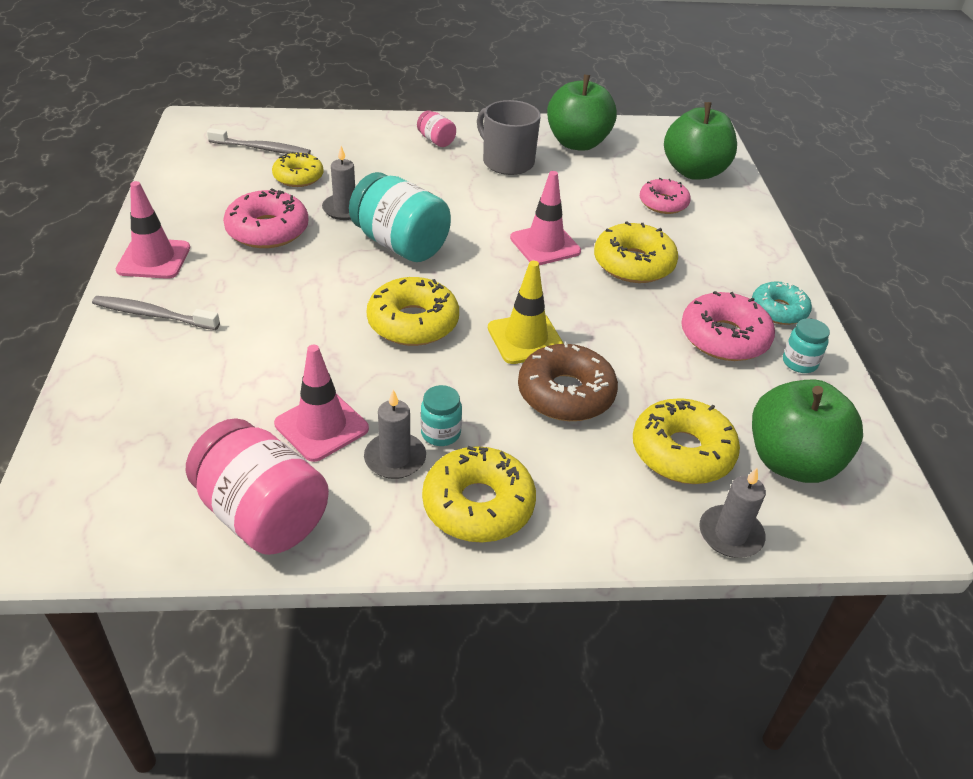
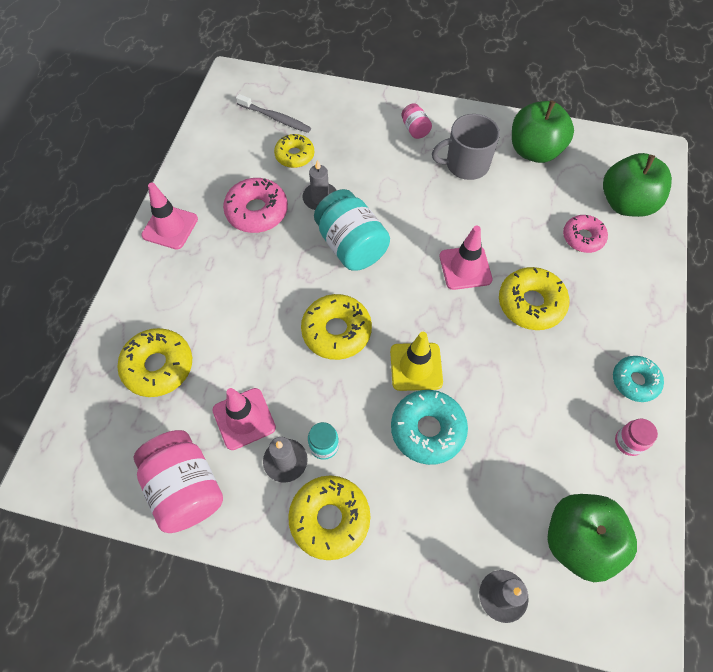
camera: 20 degrees right, 20 degrees up
grey toothbrush [92,296,220,330] -> none
grey mug [477,100,541,175] -> grey mug turned 75 degrees counterclockwise [432,114,500,180]
brown donut [518,341,618,421] -> turquoise donut [391,390,468,465]
yellow donut [633,398,740,484] -> yellow donut moved to [117,328,192,397]
pink donut [681,291,775,361] -> none
turquoise jar [783,318,830,373] -> pink jar [615,418,658,456]

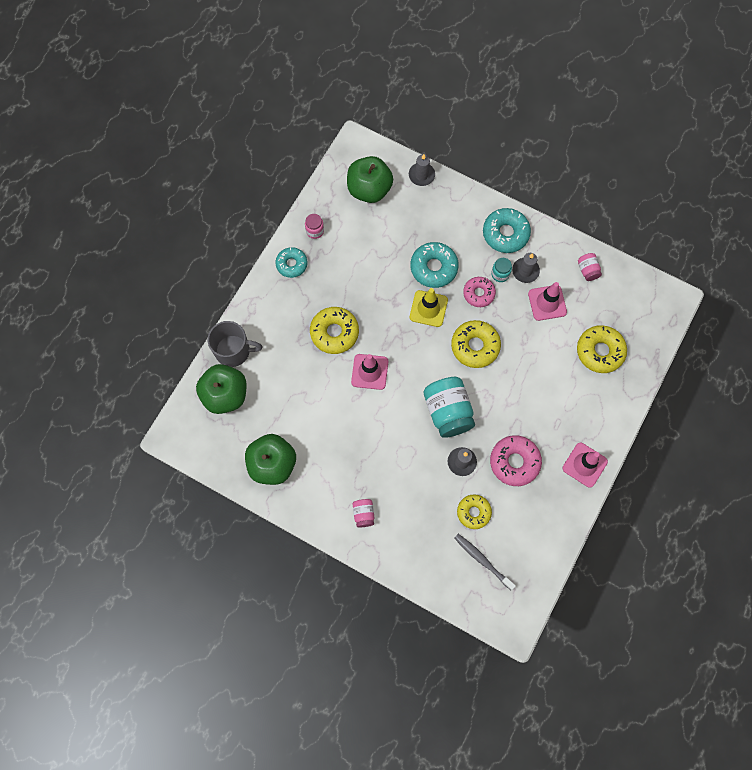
camera: 165 degrees left, 10 degrees up
pink jar [134,430,223,533] -> pink jar [578,253,602,281], size x0.48
yellow donut [288,475,370,560] -> turquoise donut [483,208,531,253]
grey mug [432,114,500,180] -> grey mug moved to [208,321,263,367]
pink donut [563,215,608,253] -> pink donut moved to [463,277,496,307]

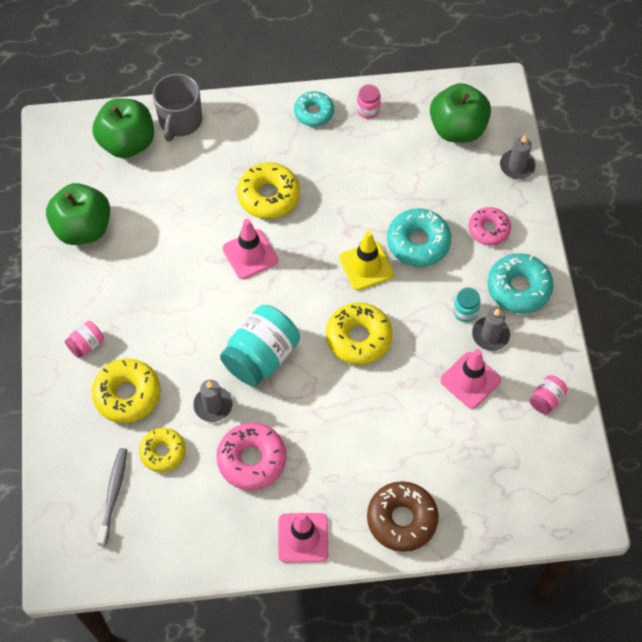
camera: 55 degrees right, 10 degrees down
grey mug [208,321,263,367] -> grey mug turned 45 degrees clockwise [153,74,202,142]
pink donut [463,277,496,307] -> pink donut moved to [469,207,511,246]
yellow donut [577,325,627,373] -> yellow donut moved to [92,359,160,423]
none -> brown donut [367,481,439,552]

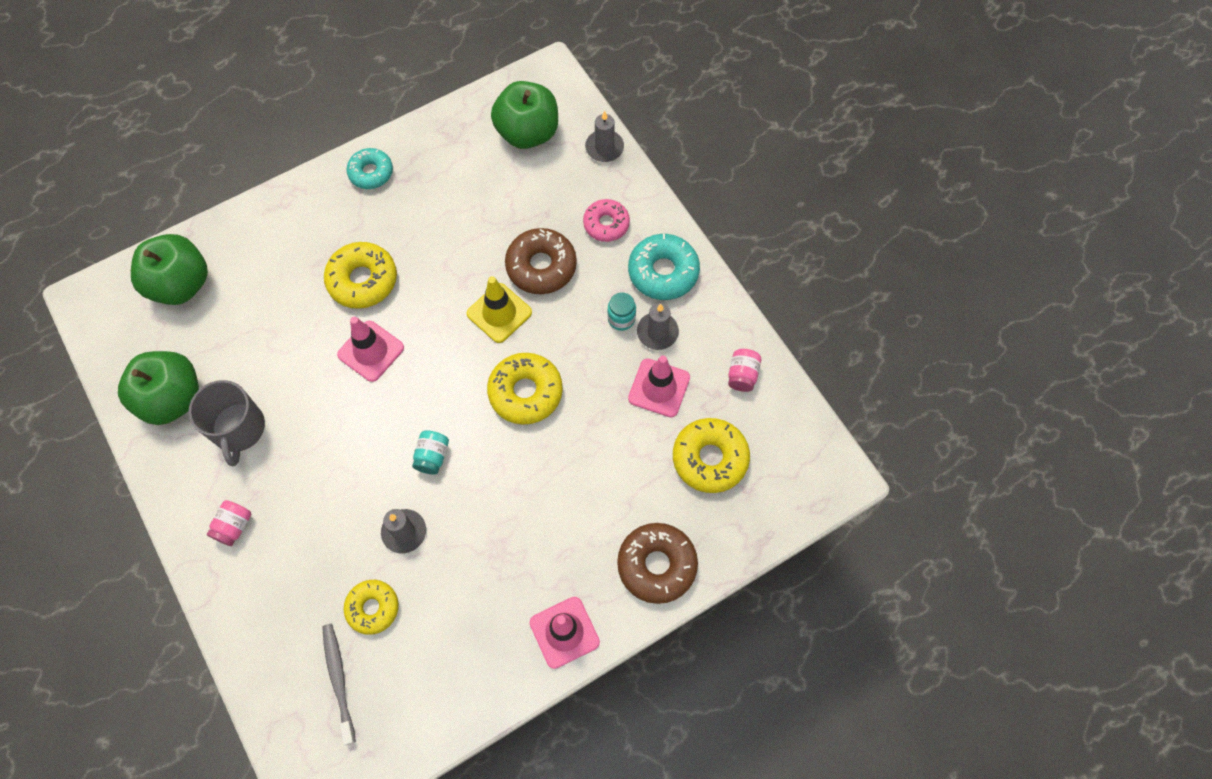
camera: 25 degrees left, 5 degrees up
yellow donut [92,359,160,423] -> yellow donut moved to [673,418,750,493]
grey mug [153,74,202,142] -> grey mug moved to [188,380,265,466]
pink donut [216,423,286,490] -> none
turquoise jar [220,305,300,387] -> turquoise jar [412,430,449,474], size x0.48
pink jar [357,84,381,119] -> none
turquoise donut [387,208,451,267] -> brown donut [505,228,577,294]

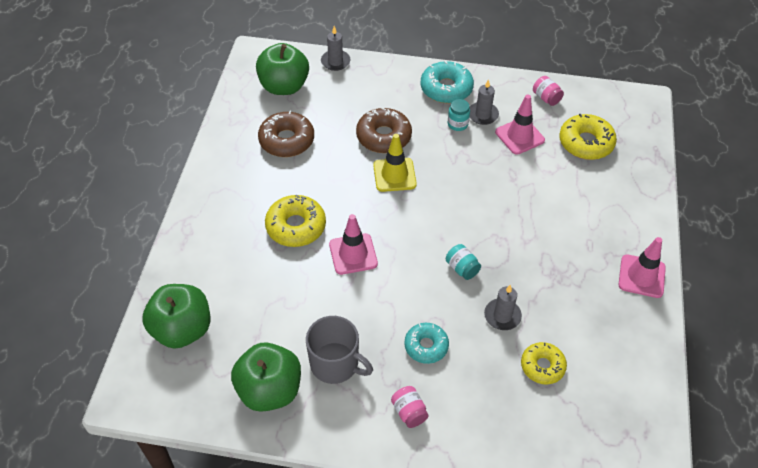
camera: 50 degrees left, 15 degrees down
grey toothbrush [322,624,356,745] -> none
turquoise donut [346,148,393,189] -> turquoise donut moved to [404,323,449,364]
yellow donut [487,353,563,425] -> none
pink donut [583,199,630,242] -> none
brown donut [617,523,698,604] -> brown donut moved to [258,111,314,157]

